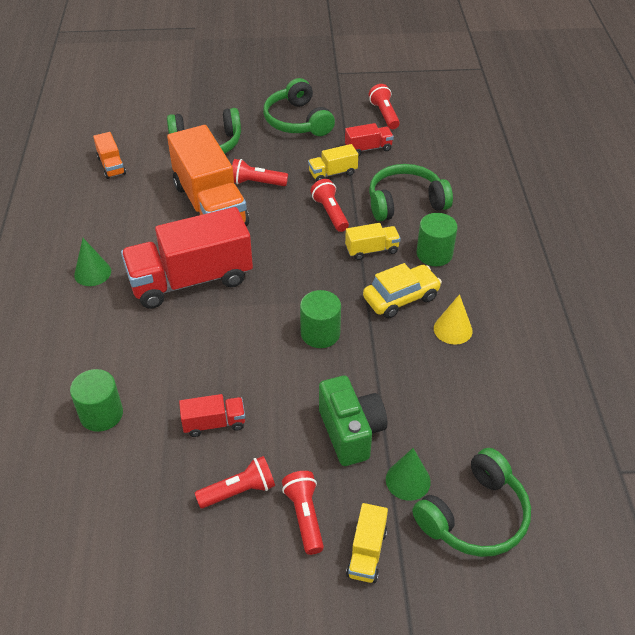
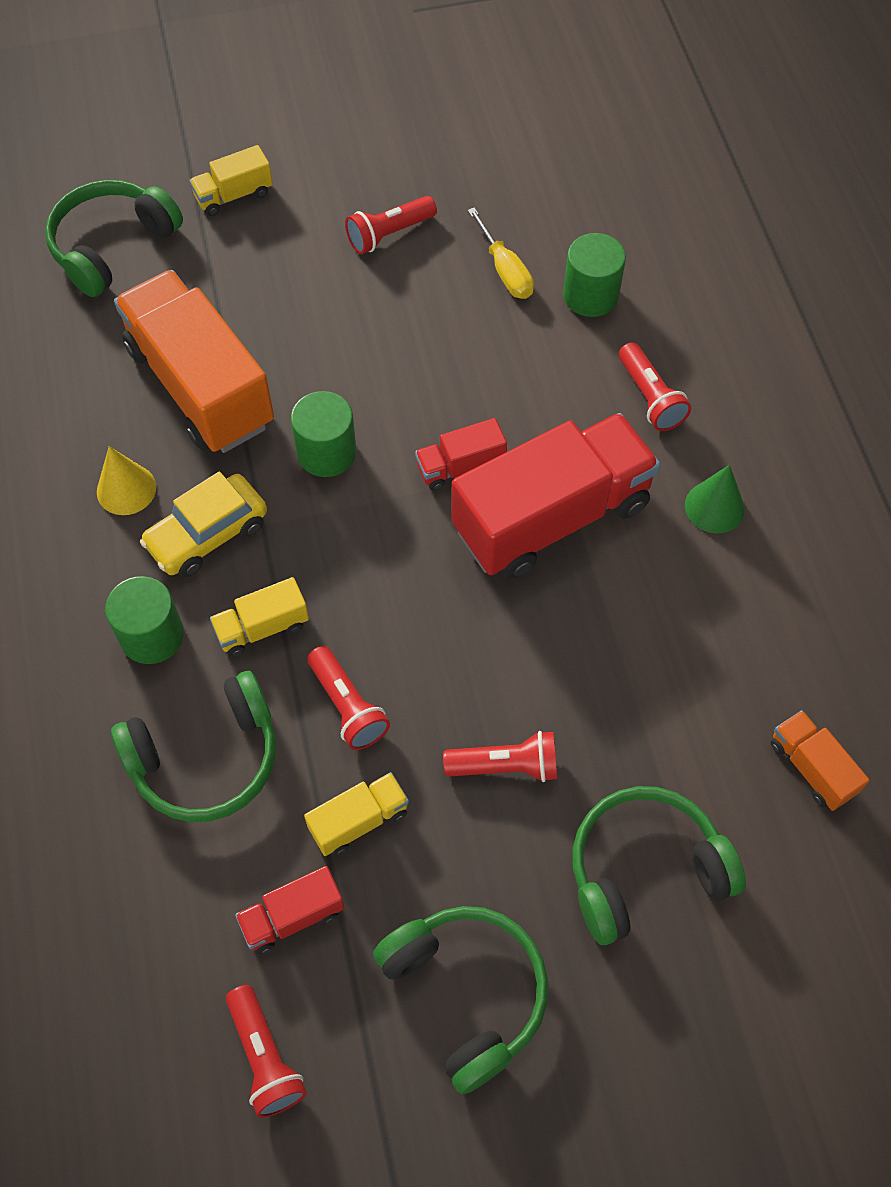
camera: 170 degrees right, 15 degrees up
orange truck [167,125,249,226] -> orange truck moved to [114,270,274,453]
red truck [179,394,245,437] -> red truck moved to [415,418,507,491]
red flashlight [282,471,324,555] -> red flashlight moved to [619,342,691,431]
green camera [319,376,387,466] -> none
yellow truck [346,503,388,583] -> yellow truck turned 120 degrees counterclockwise [189,145,273,216]
green cone [386,448,431,501] -> none
none -> yellow screwdriver [468,207,534,299]

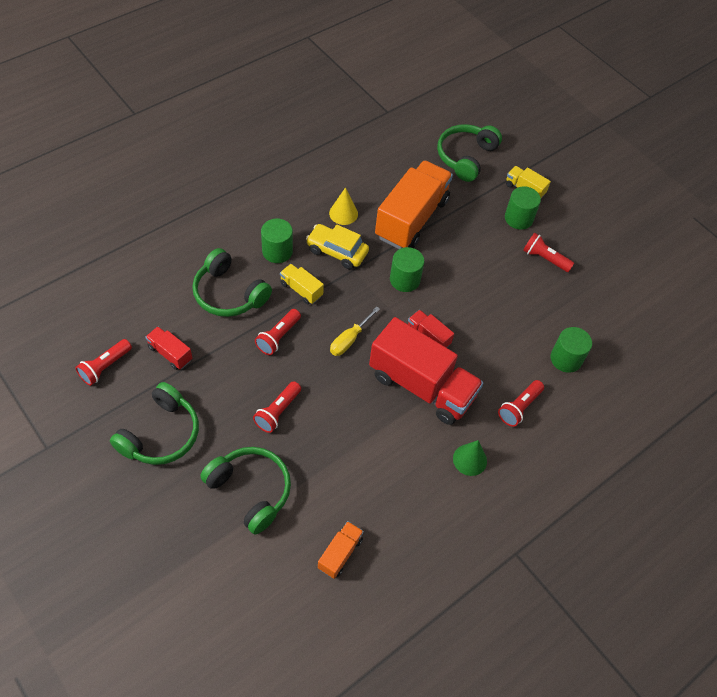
camera: 60 degrees right, 5 degrees down
green headphones [45,180,183,297] -> green headphones turned 75 degrees counterclockwise [437,124,502,182]
yellow truck [304,772,409,856] -> none
red flashlight [443,731,557,782] -> red flashlight turned 60 degrees clockwise [253,381,301,433]
yellow screwdriver [468,207,534,299] -> yellow screwdriver moved to [330,306,380,356]
none -> green cylinder [505,186,541,229]

